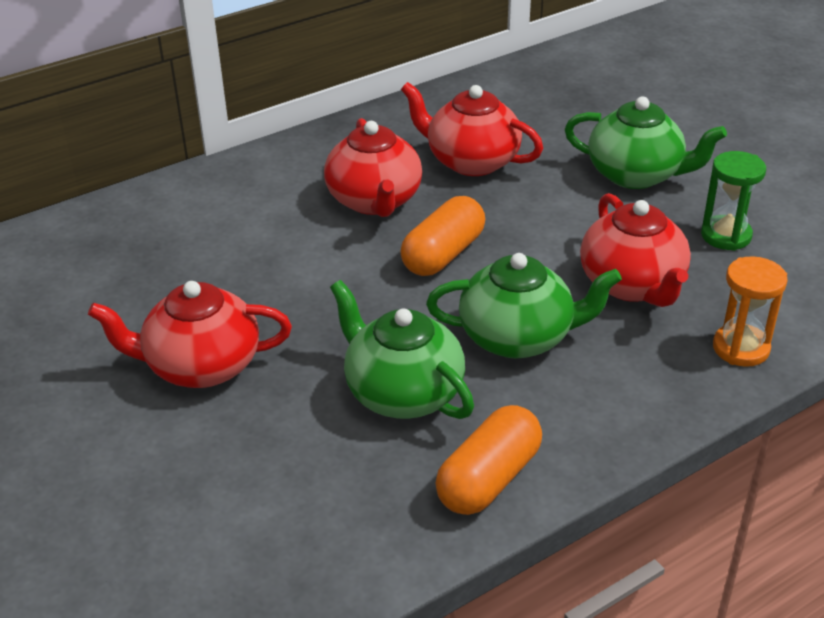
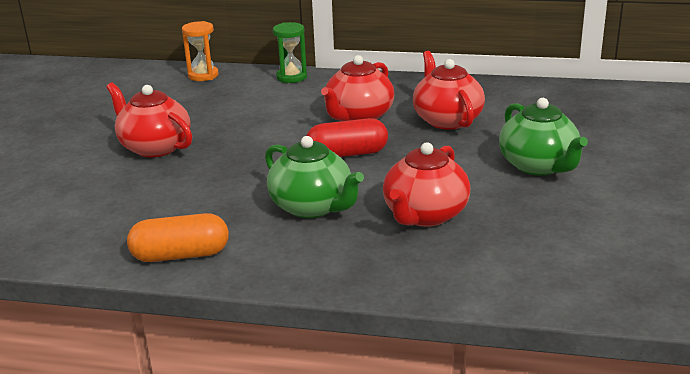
camera: 45 degrees right, 10 degrees down
green teapot [330,280,474,419] -> none
orange capsule [401,196,485,276] -> red capsule [307,118,388,157]
green hourglass [701,151,766,251] -> green hourglass moved to [273,22,307,83]
orange hourglass [713,256,788,367] -> orange hourglass moved to [182,21,218,81]

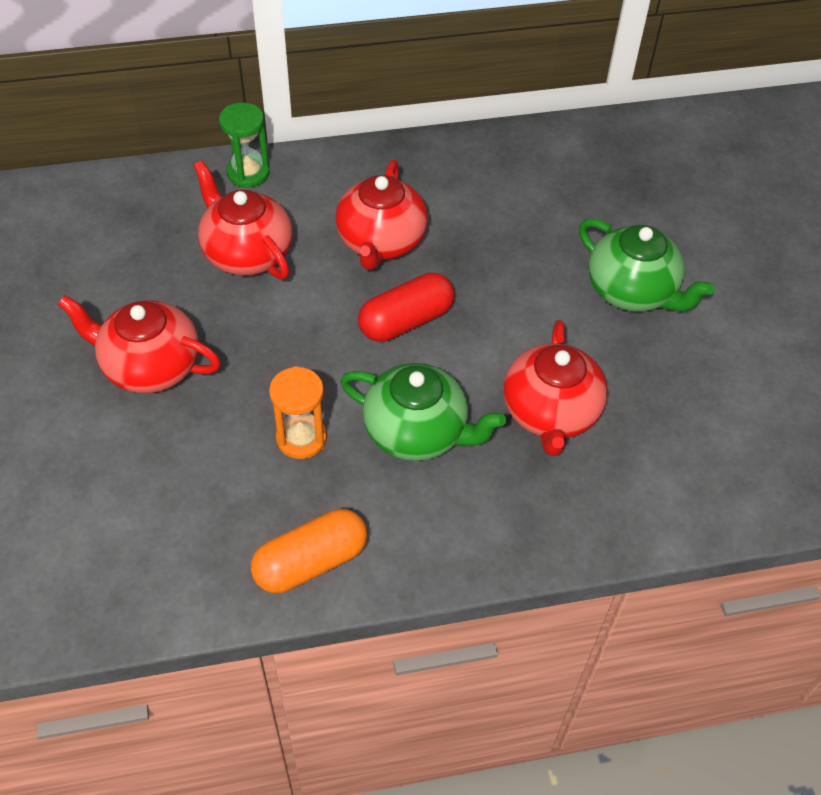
camera: 25 degrees left, 25 degrees up
orange hourglass [182,21,218,81] -> orange hourglass moved to [269,366,327,459]
red teapot [413,51,485,130] -> red teapot moved to [193,160,293,280]

